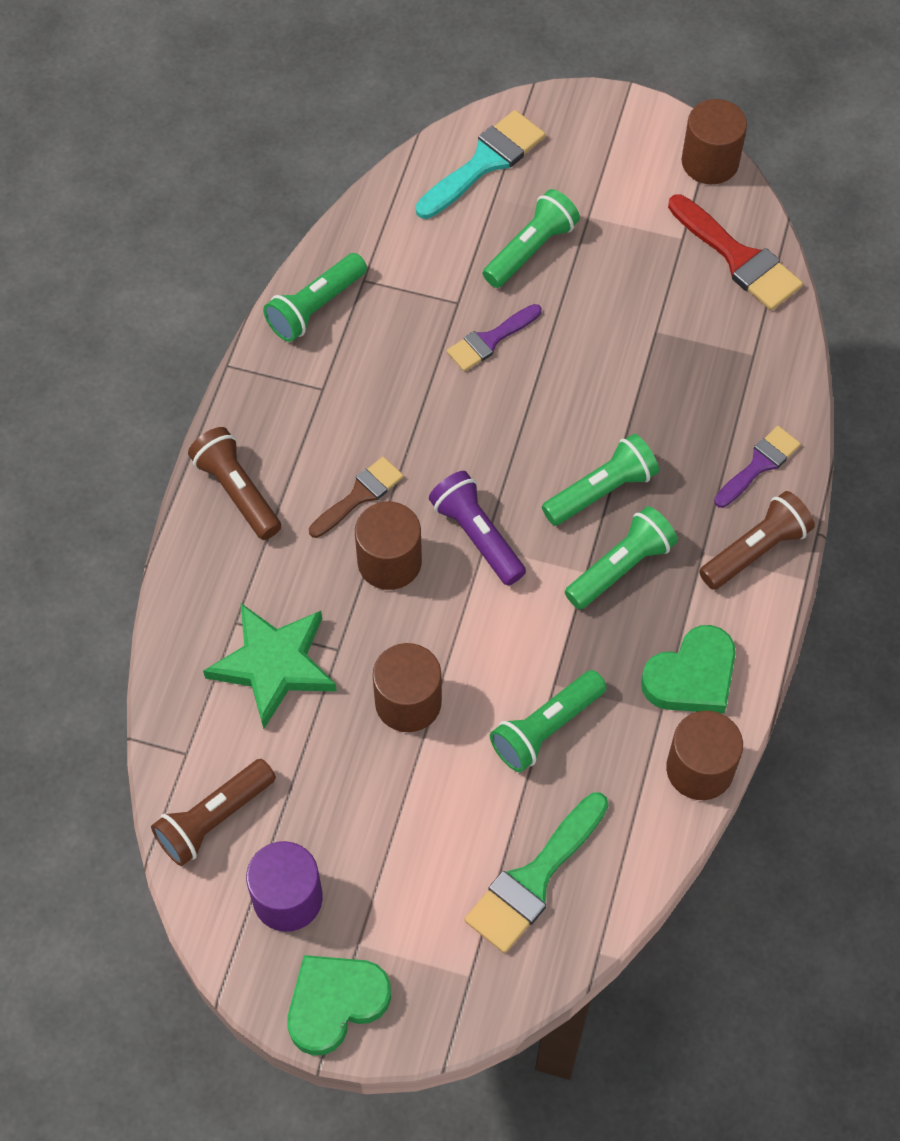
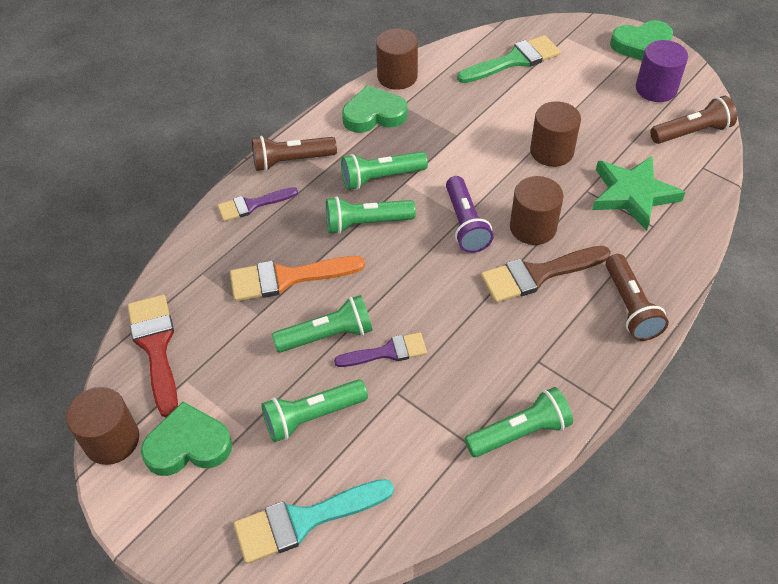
camera: 155 degrees left, 10 degrees down
brown brush [309,457,404,538] -> brown brush [481,246,611,303], size x1.56
green flashlight [490,670,607,772] -> green flashlight moved to [272,295,373,352]
none -> green heart [141,402,232,476]
none -> orange brush [230,256,365,301]

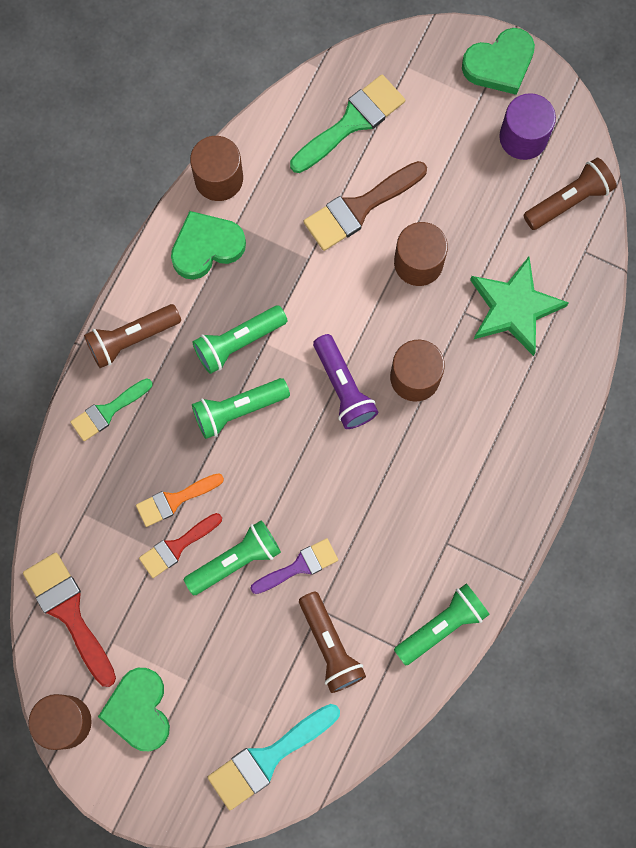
camera: 15 degrees left, 25 degrees up
green heart [141,402,232,476] -> green heart turned 75 degrees counterclockwise [98,668,170,751]
purple brush [218,187,298,222] -> green brush [70,378,153,441]
orange brush [230,256,365,301] -> orange brush [136,473,224,527], size x0.64
green flashlight [261,380,368,442] -> none
brown brush [481,246,611,303] -> brown brush moved to [304,161,427,251]
brown flashlight [606,254,669,341] -> brown flashlight moved to [299,591,366,693]
none -> red brush [139,513,222,578]

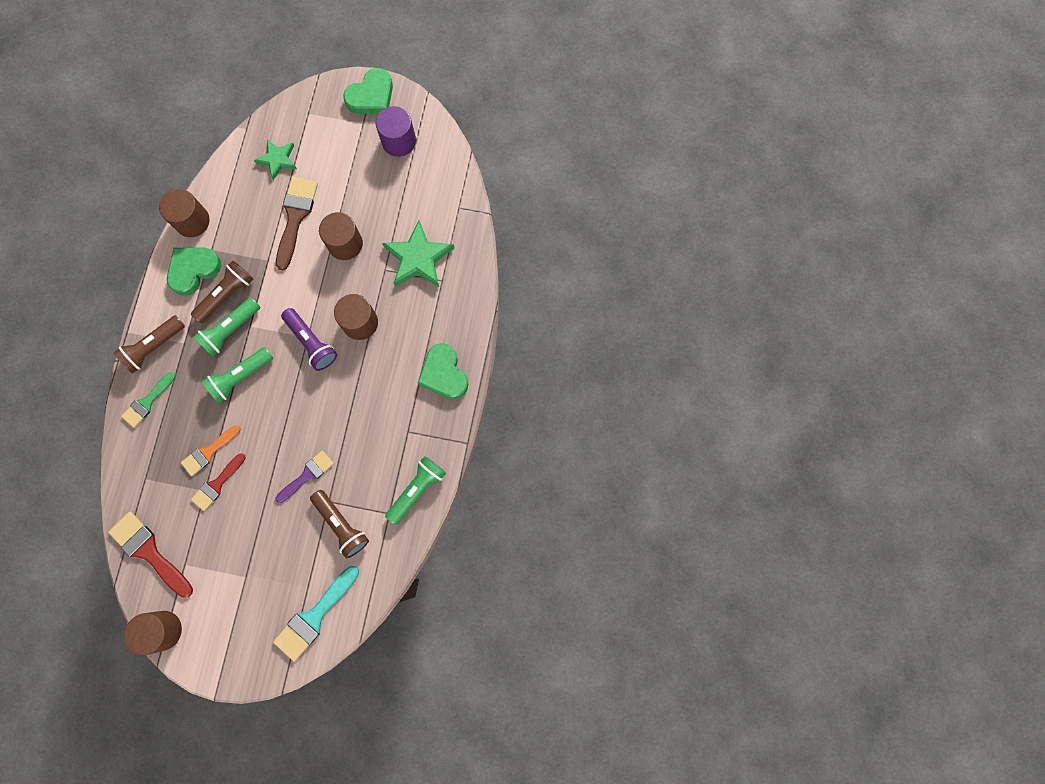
camera: 15 degrees left, 0 degrees up
green heart [98,668,170,751] -> green heart moved to [418,343,468,399]
green flashlight [184,520,281,595] -> none
green brush [290,74,405,173] -> green star [254,139,297,180]
brown brush [304,161,427,251] -> brown brush turned 150 degrees clockwise [276,177,318,270]
brown flashlight [524,158,616,230] -> brown flashlight moved to [191,261,253,323]

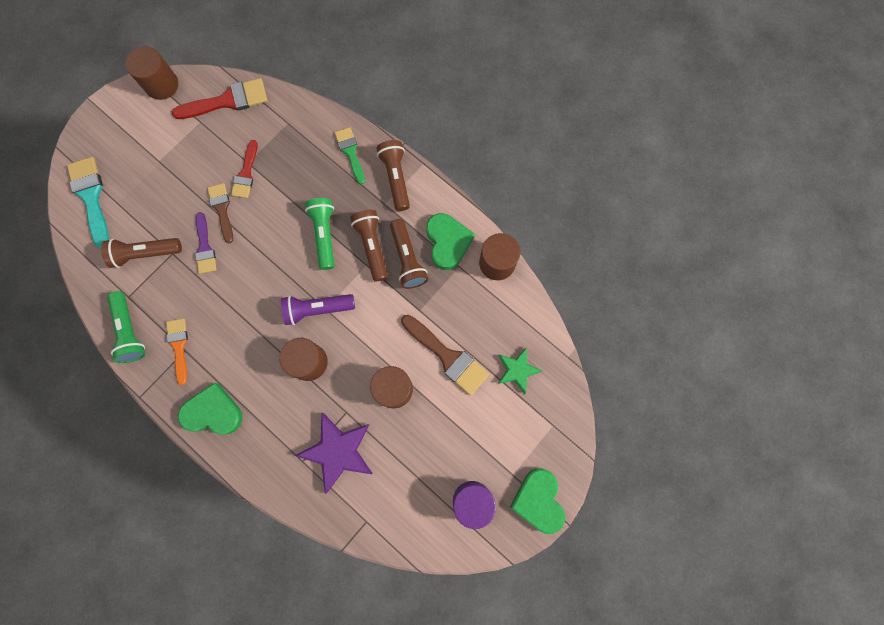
camera: 120 degrees right, 0 degrees up
orange brush [181,425,241,476] -> orange brush moved to [166,318,188,385]
red brush [191,453,246,511] -> red brush turned 150 degrees counterclockwise [231,140,257,198]
green flashlight [193,297,260,357] -> brown flashlight [350,210,388,282]
green star [382,220,454,287] -> purple star [295,413,372,494]
none -> brown brush [207,183,233,243]

